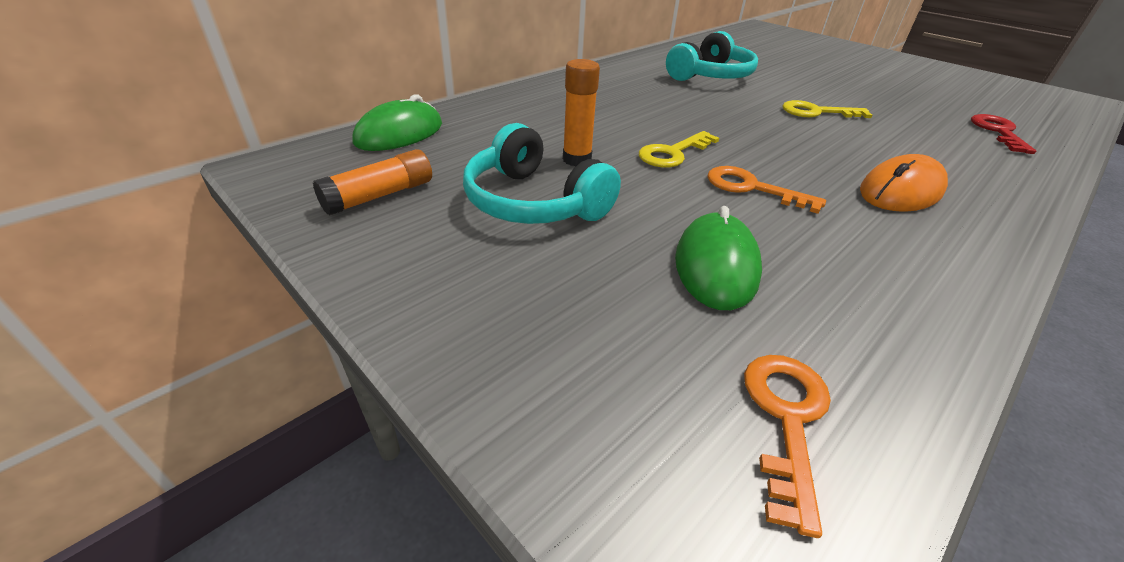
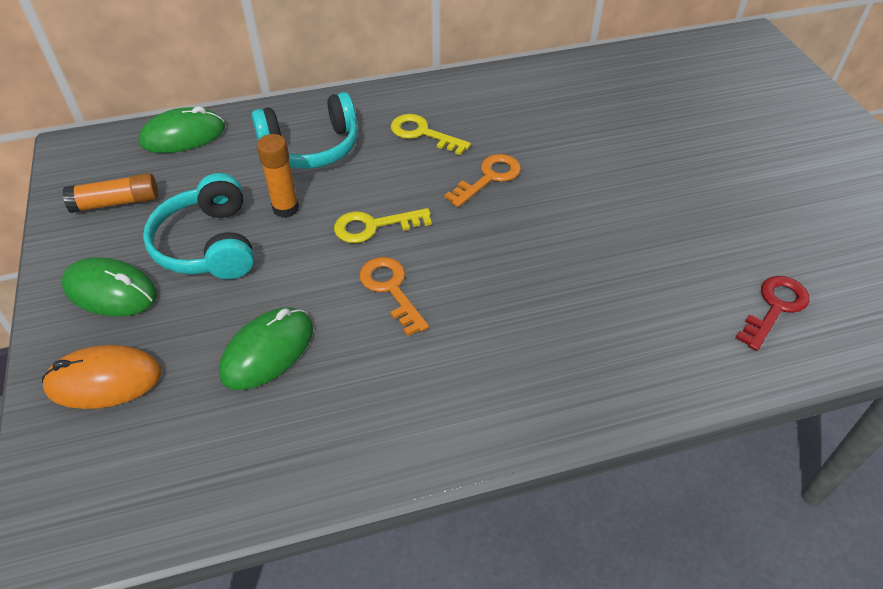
camera: 30 degrees right, 10 degrees up
turquoise headphones [666,31,758,81] -> turquoise headphones moved to [252,92,358,169]
orange key [744,355,831,538] -> orange key moved to [444,154,521,207]
yellow key [782,100,873,118] -> yellow key moved to [391,114,471,155]
orange mouse [860,154,948,212] -> orange mouse moved to [42,345,162,409]
none -> green mouse [62,257,157,317]

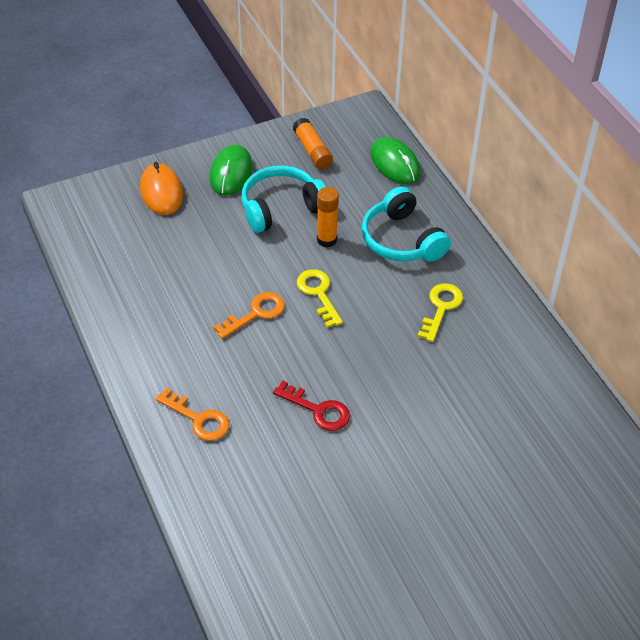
camera: 80 degrees right, 0 degrees up
green mouse [219,307,313,390] -> none
orange key [444,154,521,207] -> orange key moved to [155,387,229,441]
red key [736,276,809,351] -> red key moved to [273,381,350,431]

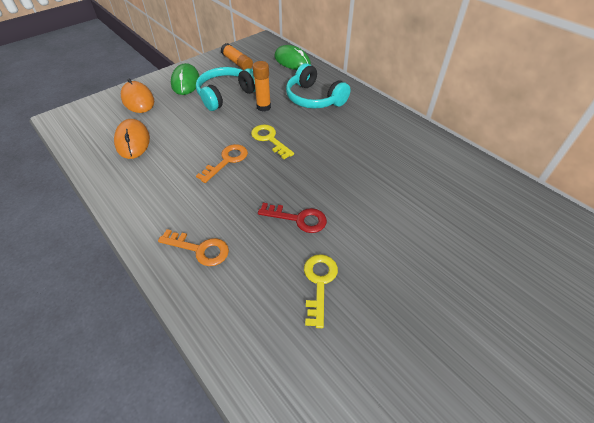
camera: 15 degrees left, 0 degrees up
yellow key [417,283,463,342] -> yellow key moved to [304,254,338,328]
none -> orange mouse [114,119,150,159]

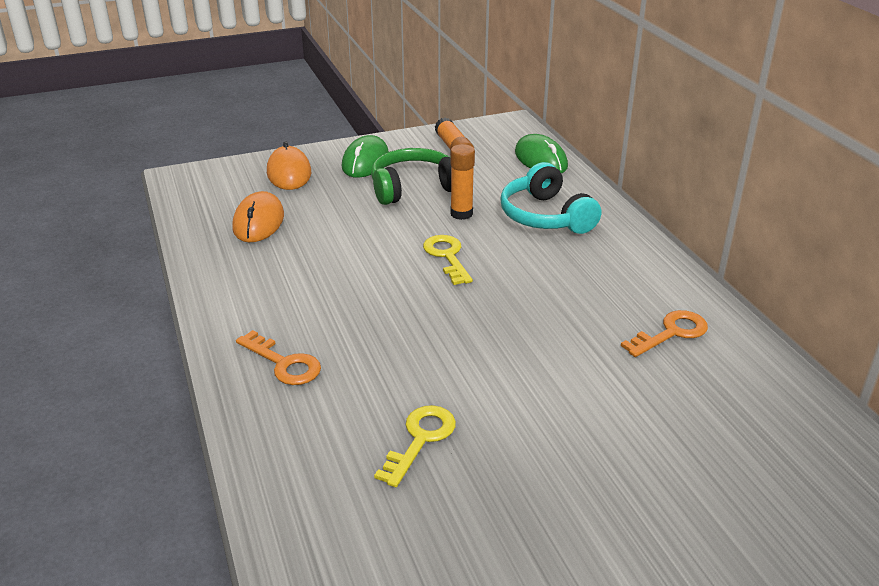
camera: 20 degrees right, 15 degrees down
turquoise headphones [196,67,255,111] -> green headphones [371,148,451,205]
orange key [196,144,248,183] -> orange key moved to [621,310,708,357]
red key [258,203,327,233] -> none

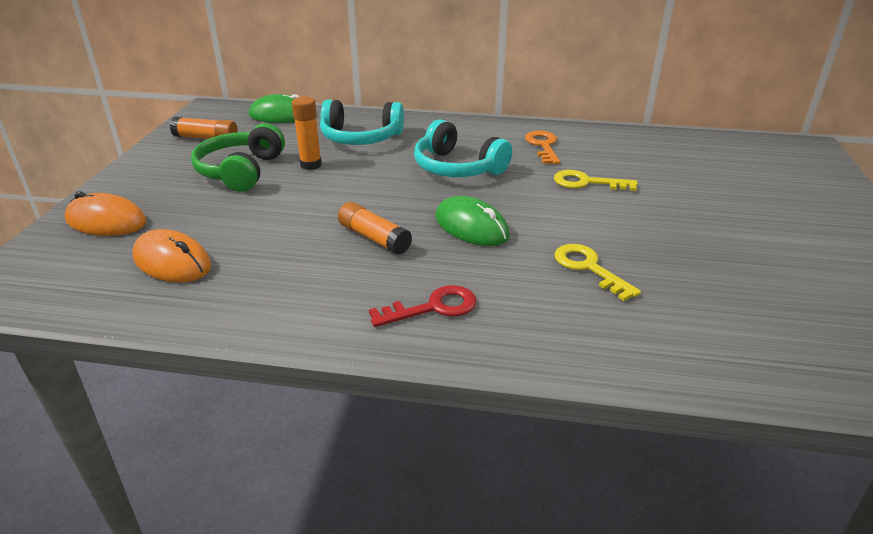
camera: 60 degrees left, 0 degrees up
orange key [236,330,321,385] -> red key [369,285,476,327]
green mouse [342,135,389,178] -> green mouse moved to [435,196,510,246]
yellow key [423,235,473,285] -> yellow key moved to [554,170,638,191]
none -> orange glue stick [338,202,412,255]
none -> turquoise headphones [414,119,512,177]

